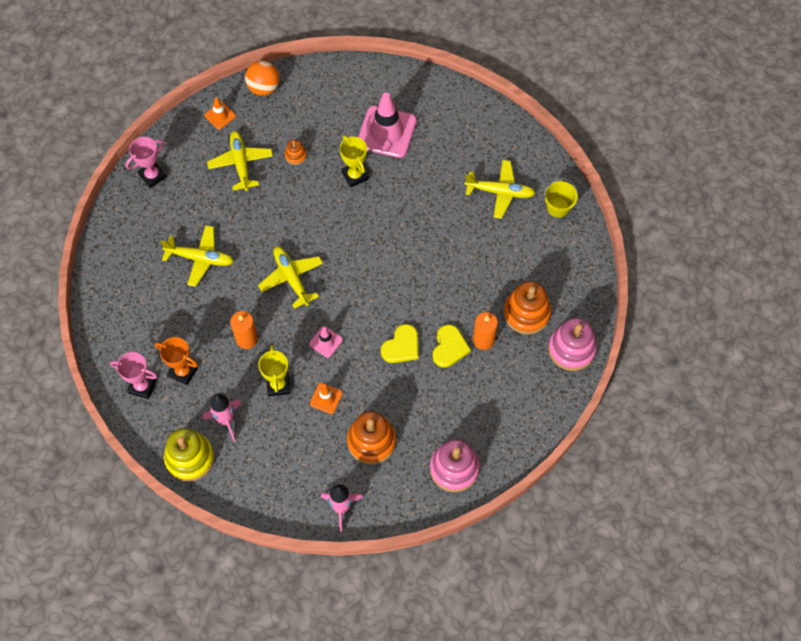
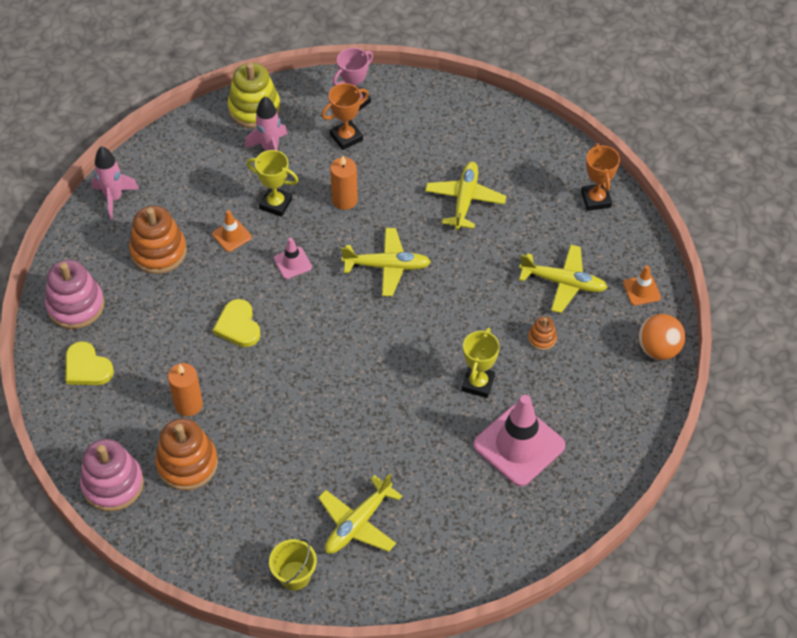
camera: 120 degrees right, 10 degrees down
pink trophy [126,137,167,188] -> orange trophy [581,143,620,211]
yellow plane [160,225,234,287] -> yellow plane turned 150 degrees clockwise [425,162,506,230]
yellow trophy [340,135,369,188] -> yellow trophy turned 75 degrees counterclockwise [461,327,500,398]
yellow heart [433,325,471,368] -> yellow heart moved to [66,341,114,385]

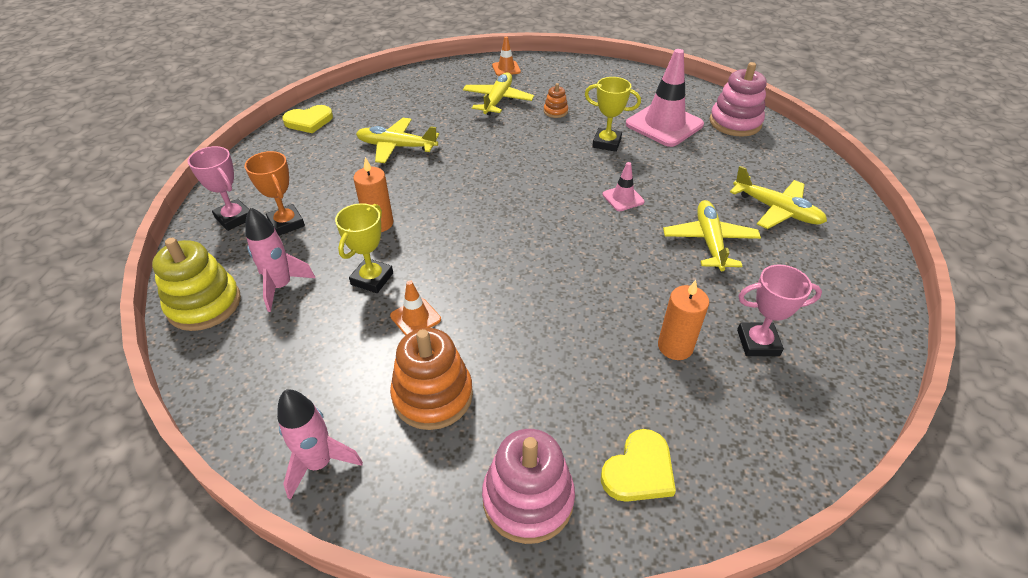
camera: 90 degrees left, 10 degrees down
pink stacking toy [80,439,144,512] -> pink stacking toy moved to [710,62,766,137]
orange stacking toy [155,418,218,491] -> pink trophy [737,264,822,356]
yellow heart [213,299,261,347] -> yellow heart moved to [282,105,333,133]
yellow bucket [269,539,317,590] -> none
pink traffic cone [274,238,312,279] -> pink traffic cone moved to [602,162,645,211]
yellow plane [341,228,431,296] -> yellow plane moved to [663,200,761,271]
orange trophy [581,143,620,211] -> none
orange ball [639,314,685,360] -> none

